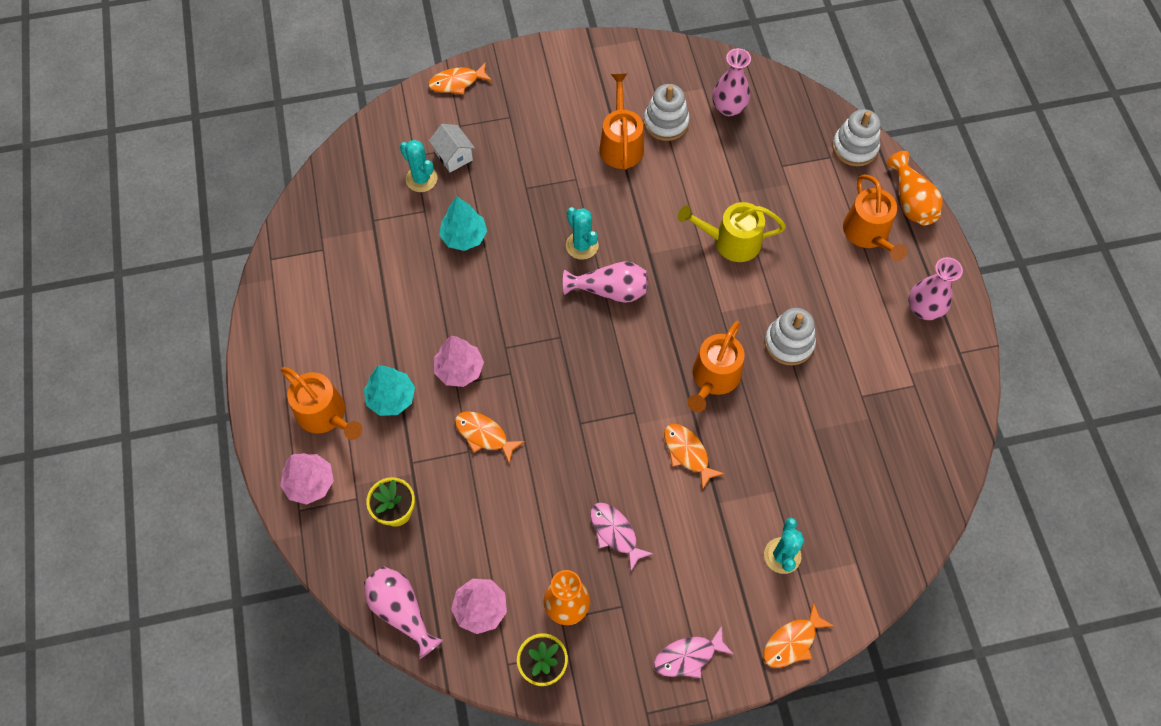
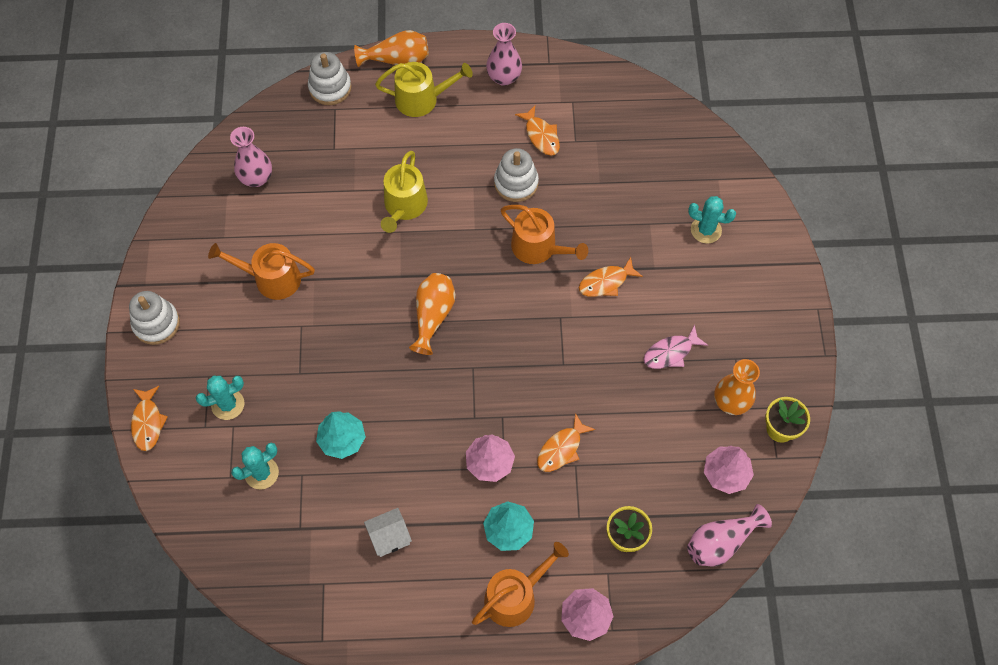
camera: 80 degrees left, 0 degrees up
white house [429,124,475,172] -> white house moved to [364,508,412,557]
pink vase [563,261,648,303] -> orange vase [409,273,456,355]
turquoise cactus [566,207,599,260] -> turquoise cactus moved to [196,376,245,420]
white stacking toy [644,84,690,141] -> white stacking toy moved to [129,291,180,345]
pink fish [654,626,733,678] -> none
orange fish [763,602,834,668] -> orange fish moved to [515,106,560,156]
orange watering can [843,174,907,261] -> yellow watering can [375,62,473,117]

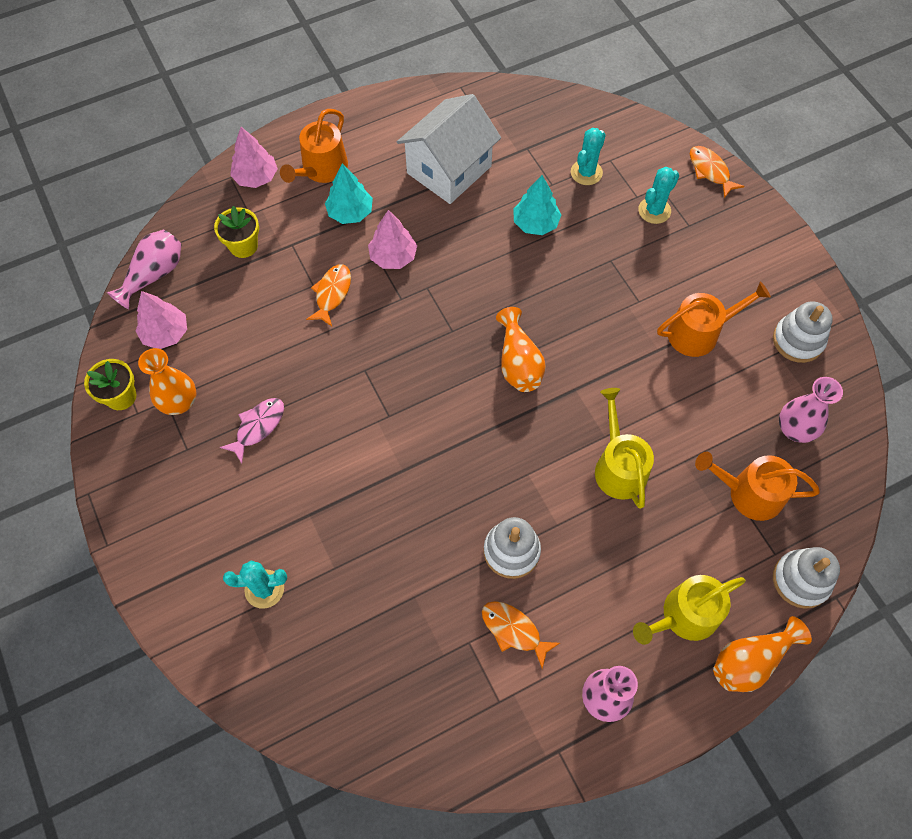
camera: 155 degrees right, 0 degrees up
white stacking toy [129,291,180,345] -> white stacking toy moved to [773,301,833,363]
white house [364,508,412,557] -> white house [397,94,501,204], size x2.12
orange watering can [501,205,588,264] -> orange watering can moved to [695,452,820,521]
orange fish [579,257,643,297] -> none

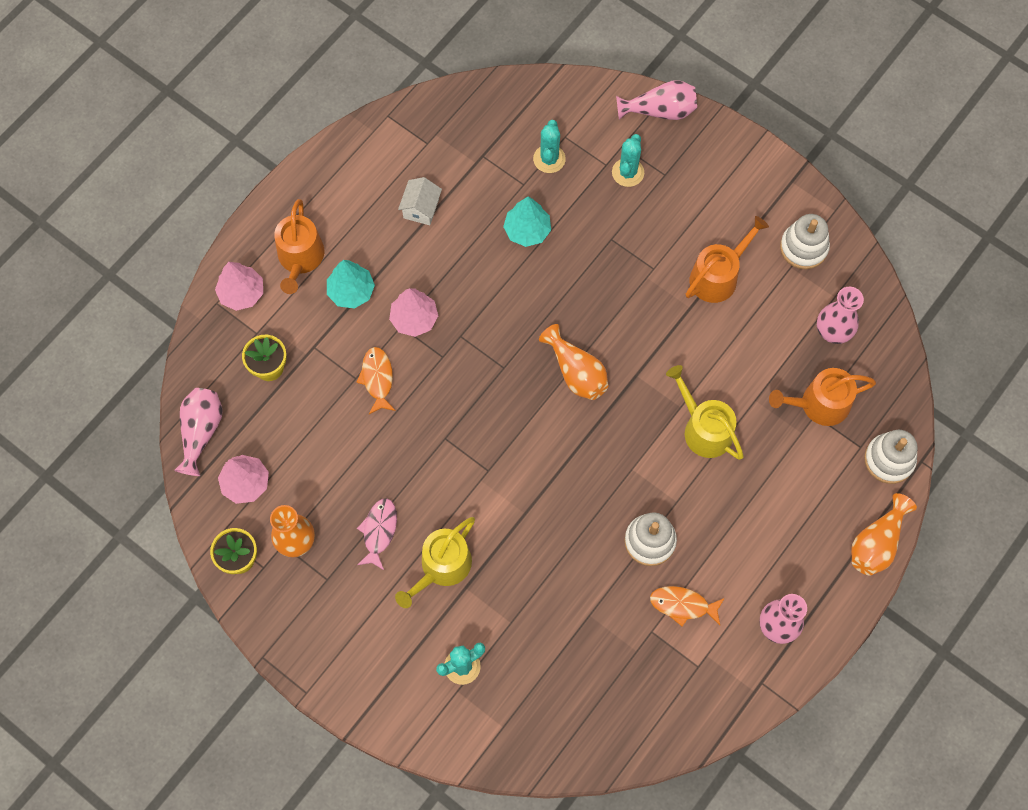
camera: 25 degrees left, 5 degrees up
white house [397,94,501,204] -> white house [398,177,442,225], size x0.47
yellow watering can [633,575,746,645] -> yellow watering can moved to [395,517,475,608]
orange fish [690,146,745,198] -> pink vase [616,80,697,120]

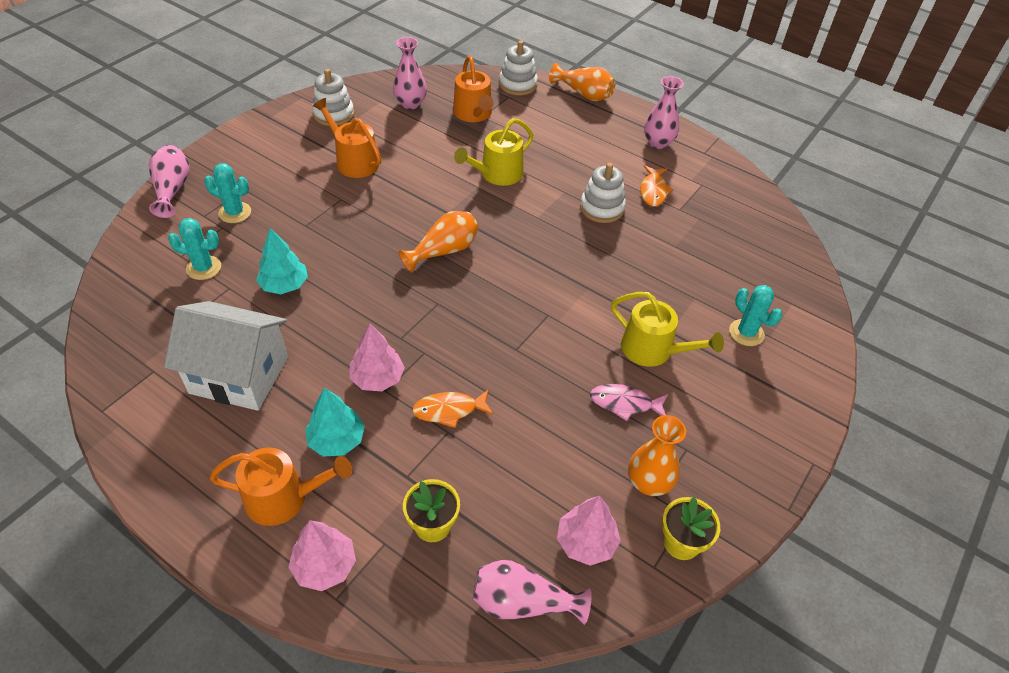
camera: 95 degrees left, 20 degrees down
white house [398,177,442,225] -> white house [164,301,288,411], size x2.12

